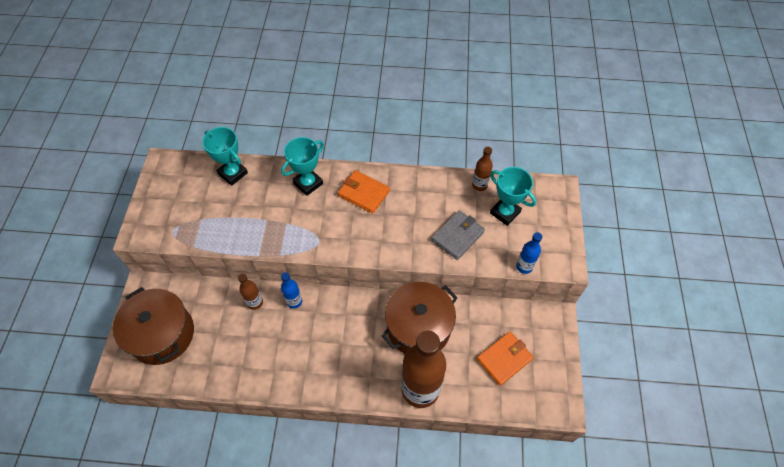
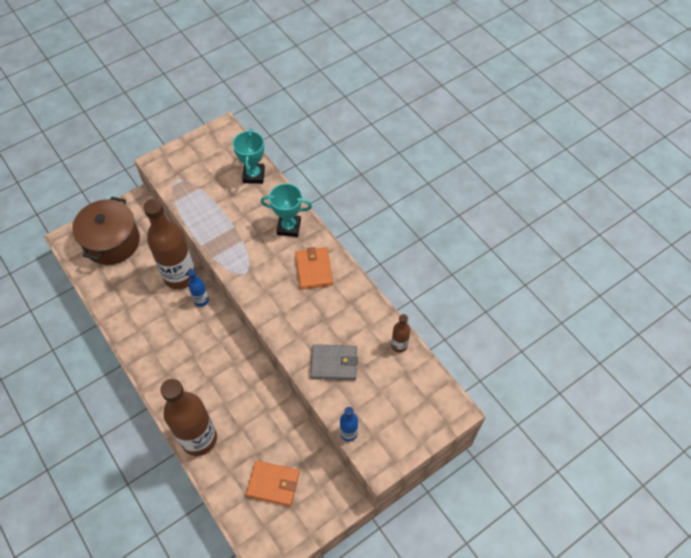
camera: 50 degrees right, 0 degrees up
brown bottle [238,273,263,310] -> brown bottle [144,199,195,290], size x2.22
brown pot [381,282,458,354] -> none
turquoise trophy [490,167,536,226] -> none

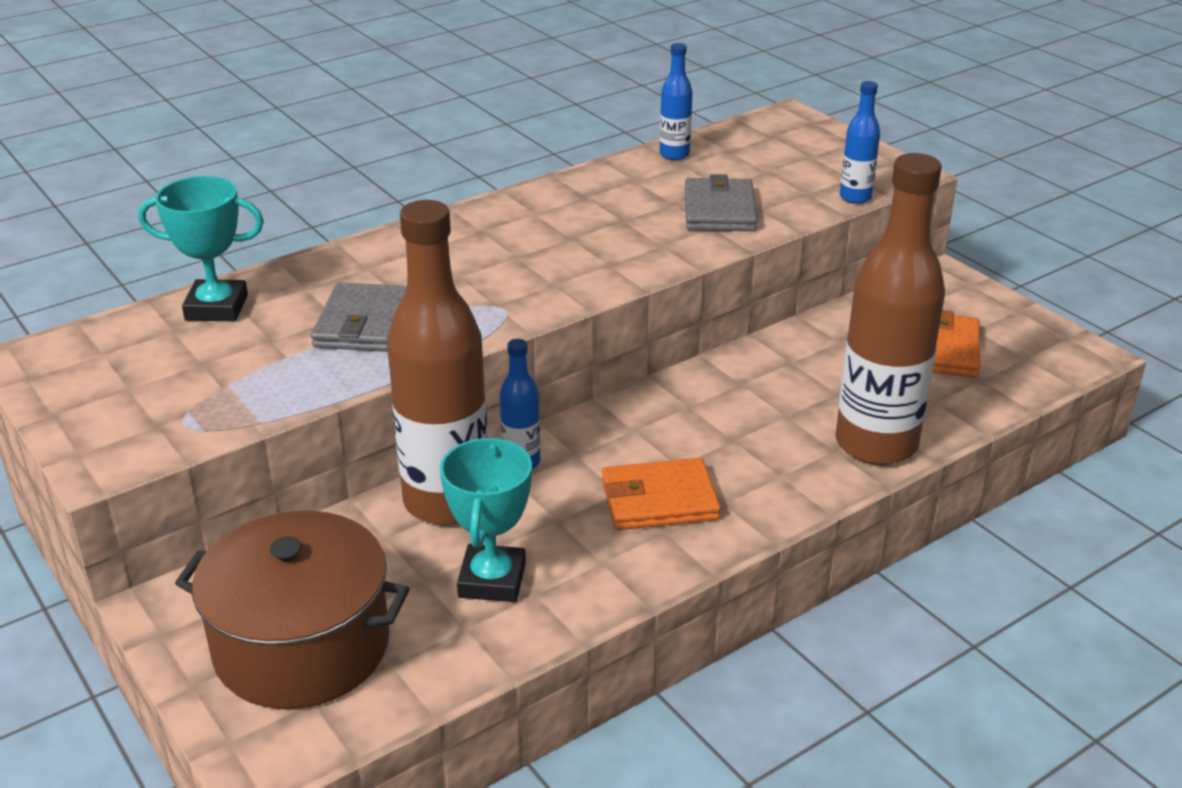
camera: 90 degrees left, 25 degrees down
turquoise trophy [261,183,312,237] -> turquoise trophy moved to [440,437,532,602]
orange wallet [295,247,333,290] -> orange wallet moved to [602,458,721,530]
brown bottle [391,314,410,353] -> blue bottle [660,43,693,160]
none -> grey wallet [311,282,407,352]

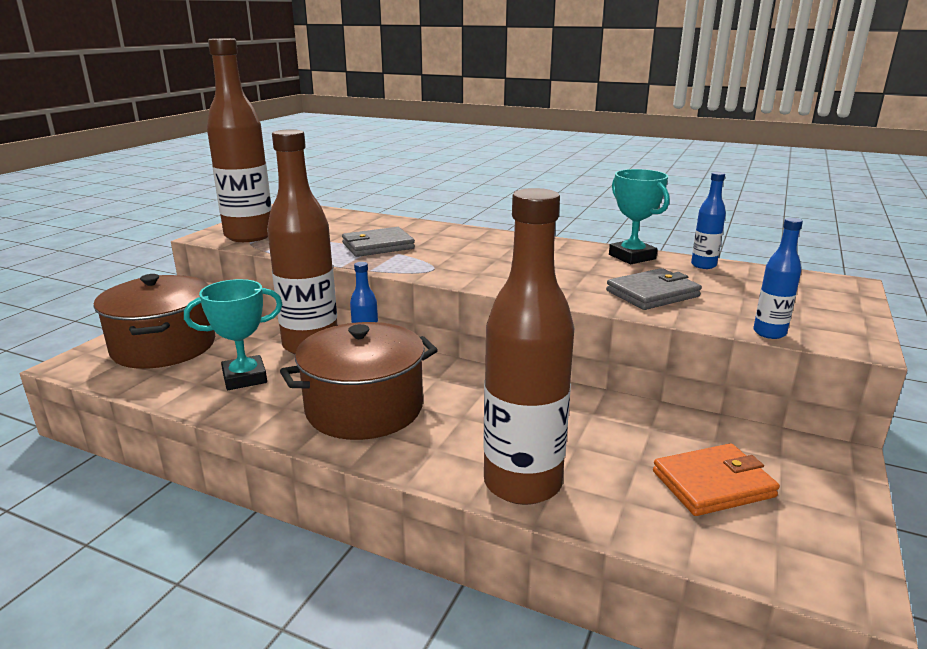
camera: 60 degrees right, 10 degrees down
turquoise trophy [138,176,264,321] -> turquoise trophy moved to [609,169,670,264]
orange wallet [602,458,721,530] -> brown pot [280,322,438,440]
none -> brown bottle [207,38,272,242]

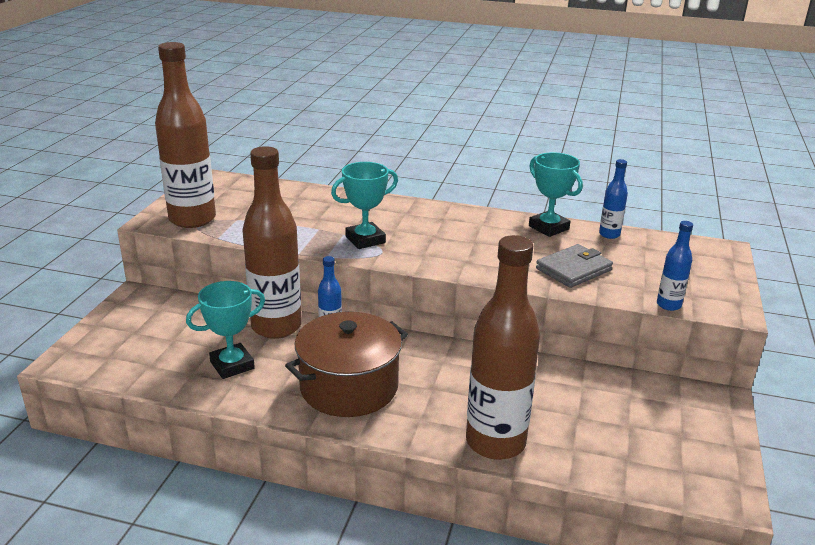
camera: 10 degrees left, 5 degrees up
brown pot [93,274,215,369] -> none
grey wallet [342,227,415,257] -> none
orange wallet [653,443,780,516] -> none
none -> turquoise trophy [331,162,398,249]

